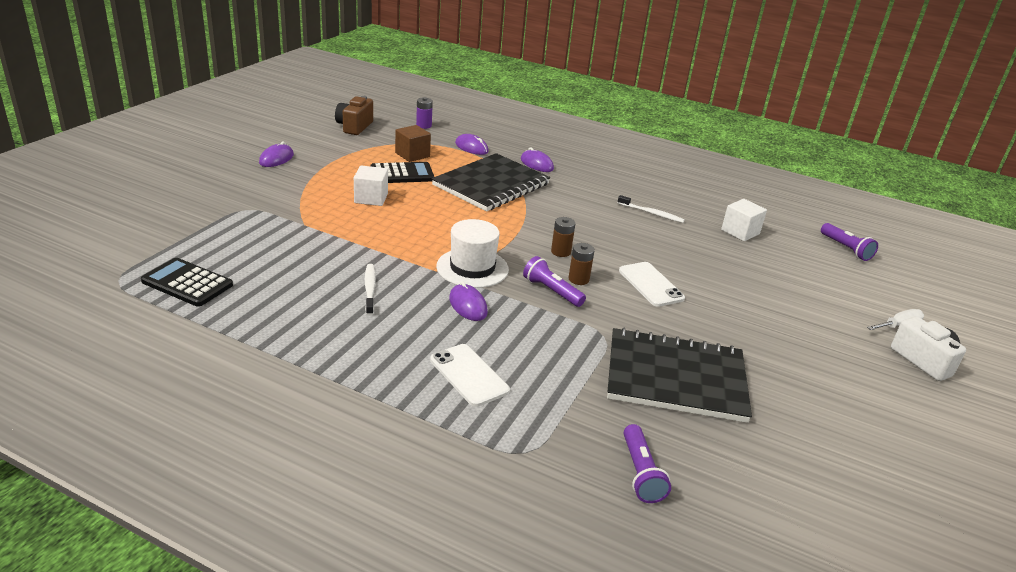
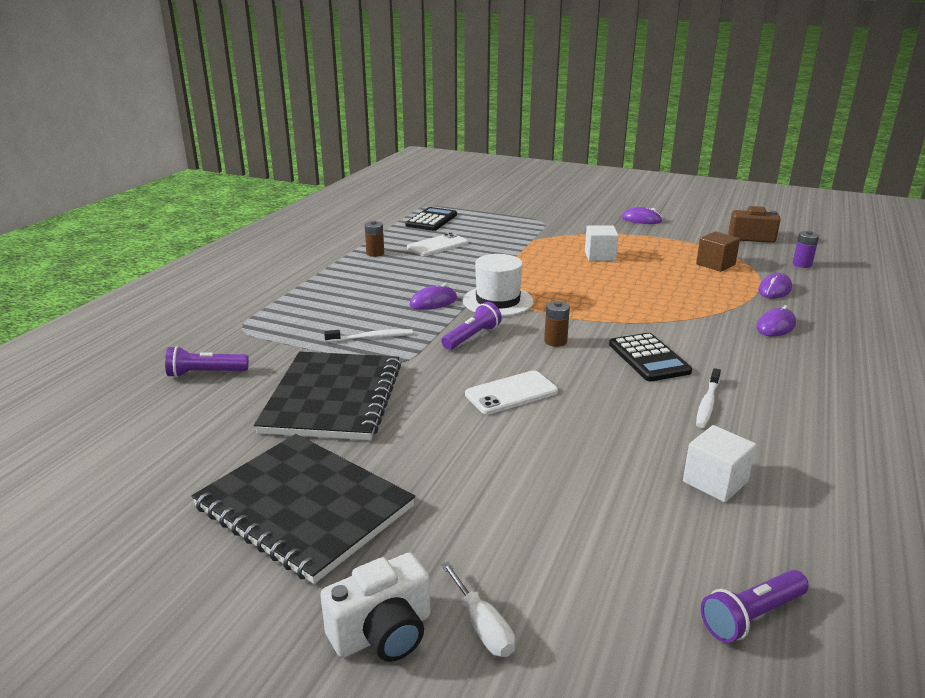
camera: 90 degrees right, 5 degrees down
white toothbrush [365,264,376,316] -> white toothbrush moved to [324,329,413,342]
black calculator [370,162,434,183] -> black calculator moved to [609,333,692,381]
white phone [430,344,510,407] -> white phone moved to [407,233,468,256]
black notebook [432,153,550,211] -> black notebook moved to [191,434,415,584]
brown battery [568,243,595,285] -> brown battery moved to [365,221,384,257]

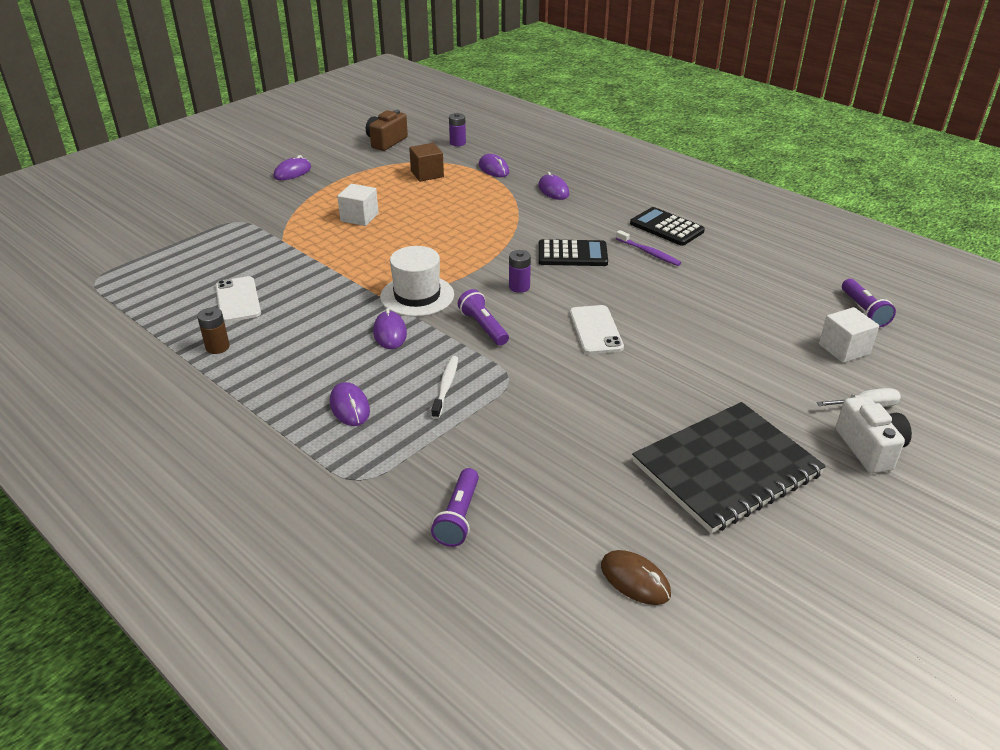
camera: 70 degrees left, 10 degrees up
black notebook [254,352,401,440] -> none
black calculator [405,207,457,231] -> black calculator moved to [630,207,705,246]
brown battery [544,301,570,347] -> purple battery [509,250,531,293]
white cube [683,425,756,502] -> white cube moved to [819,307,879,363]
white toothbrush [696,368,721,428] -> purple toothbrush [616,230,681,266]
none -> purple mouse [330,382,370,426]
none -> brown mouse [601,550,671,605]

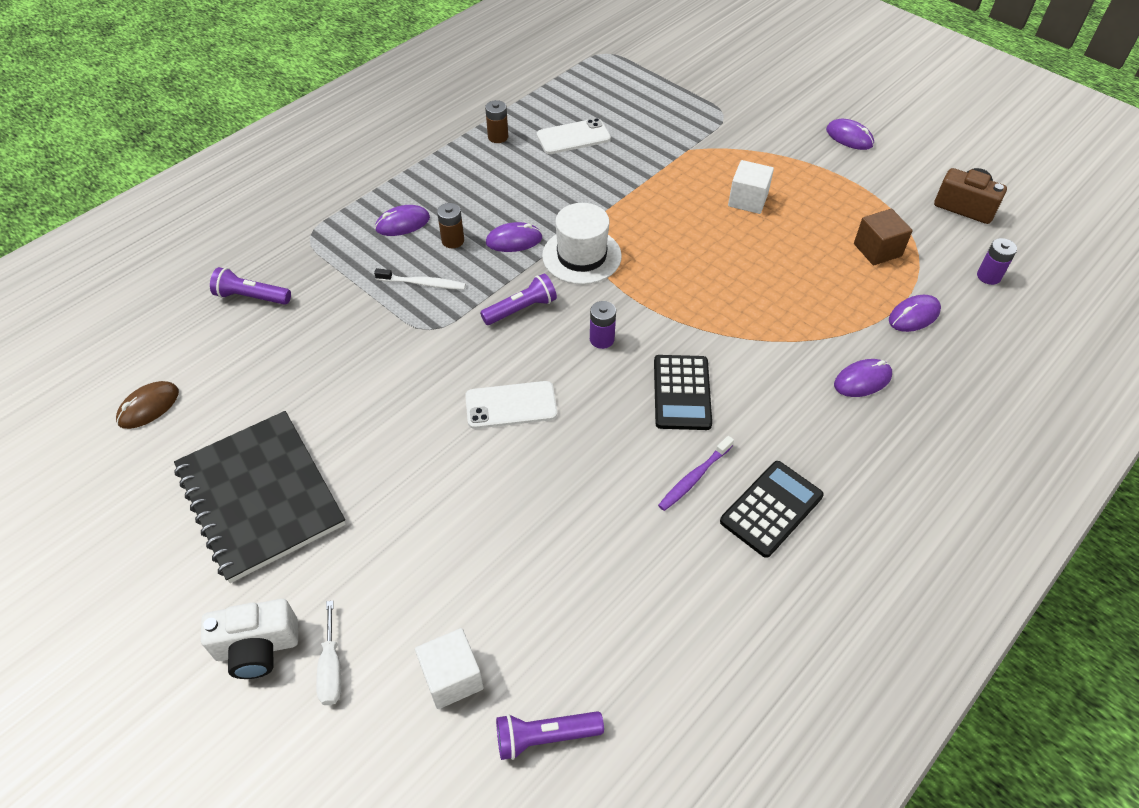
camera: 90 degrees right, 15 degrees up
none -> brown battery [437,203,464,248]

